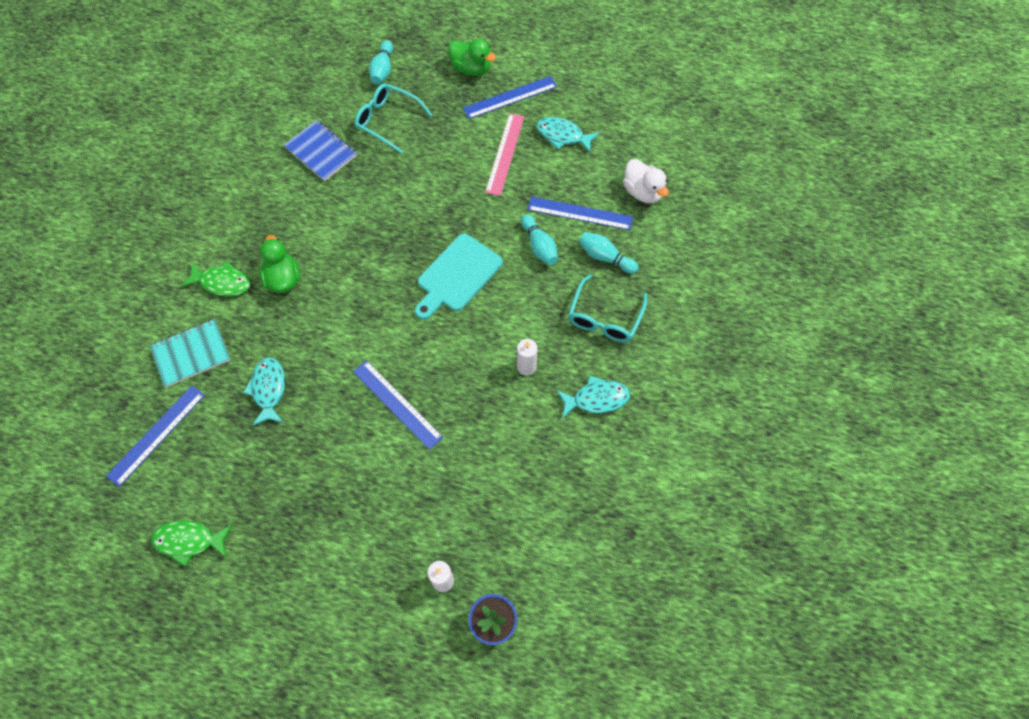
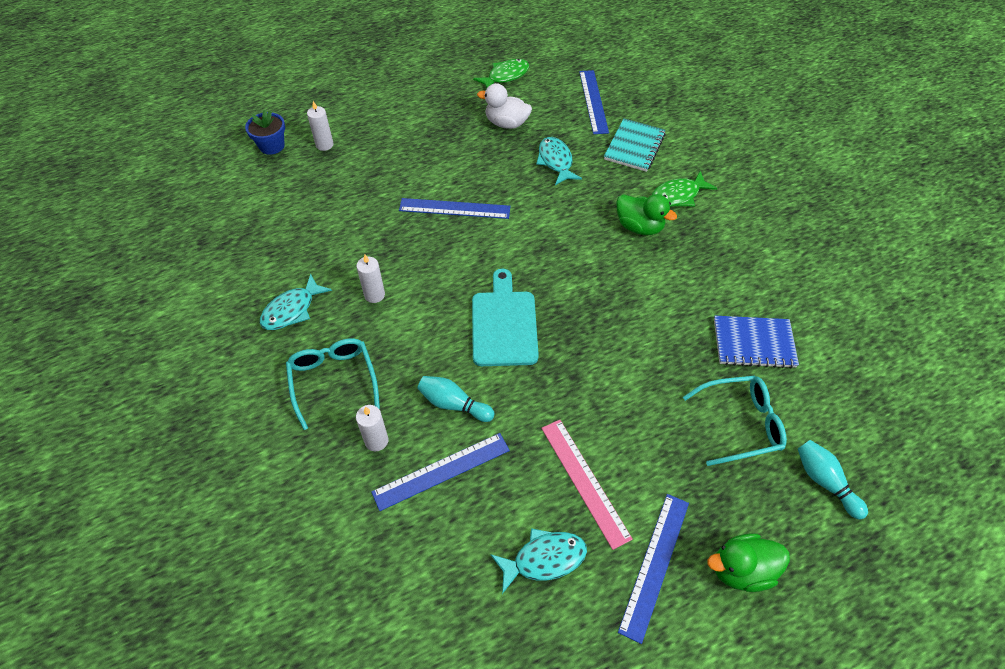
camera: 140 degrees right, 10 degrees down
turquoise fish [243,357,285,426] -> turquoise fish turned 150 degrees counterclockwise [536,137,582,185]
turquoise bowling pin [579,232,638,274] -> white candle [356,405,388,451]
white duck [623,159,669,203] -> white duck moved to [477,83,532,129]

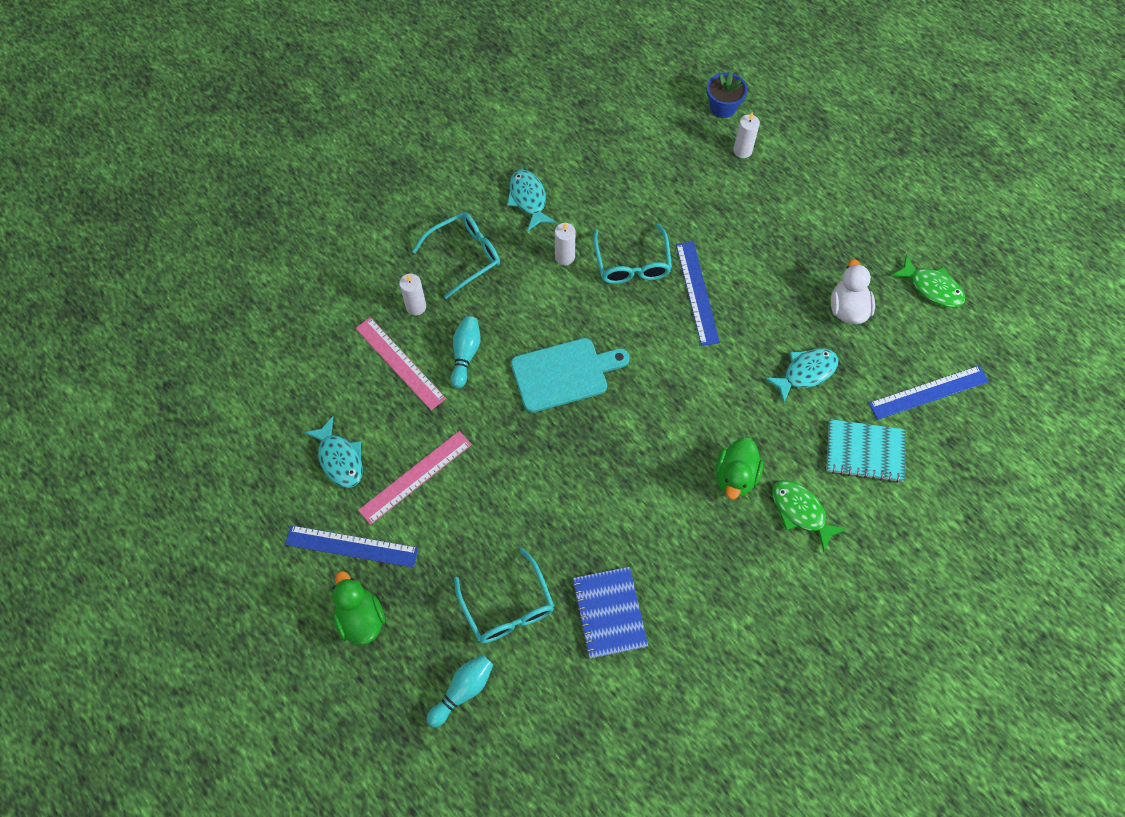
camera: 75 degrees right, 10 degrees up
turquoise fish [260,274,332,330] -> turquoise fish turned 45 degrees clockwise [507,170,556,231]
blue ruler [371,433,510,511] -> pink ruler [355,317,446,410]
none -> turquoise glasses [593,223,672,284]

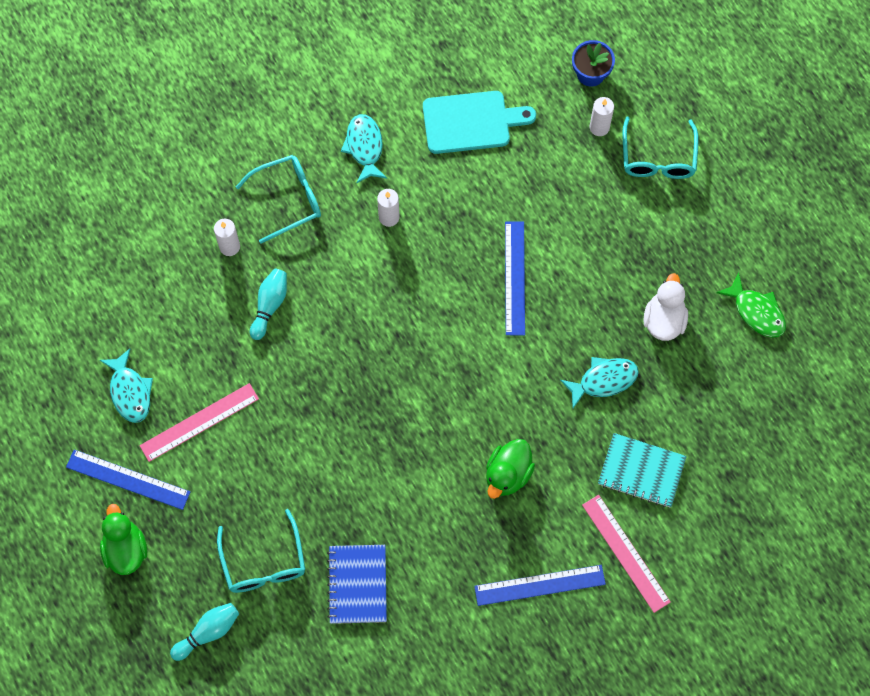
camera: 10 degrees right, 5 degrees up
pink ruler [355,317,446,410] -> pink ruler moved to [582,495,671,613]
turquoise cutting board [511,338,630,413] -> turquoise cutting board moved to [423,91,536,154]
turquoise glasses [593,223,672,284] -> turquoise glasses moved to [623,116,699,179]
green fish [772,480,847,552] -> none
blue ruler [869,366,989,420] -> blue ruler moved to [474,565,606,606]

